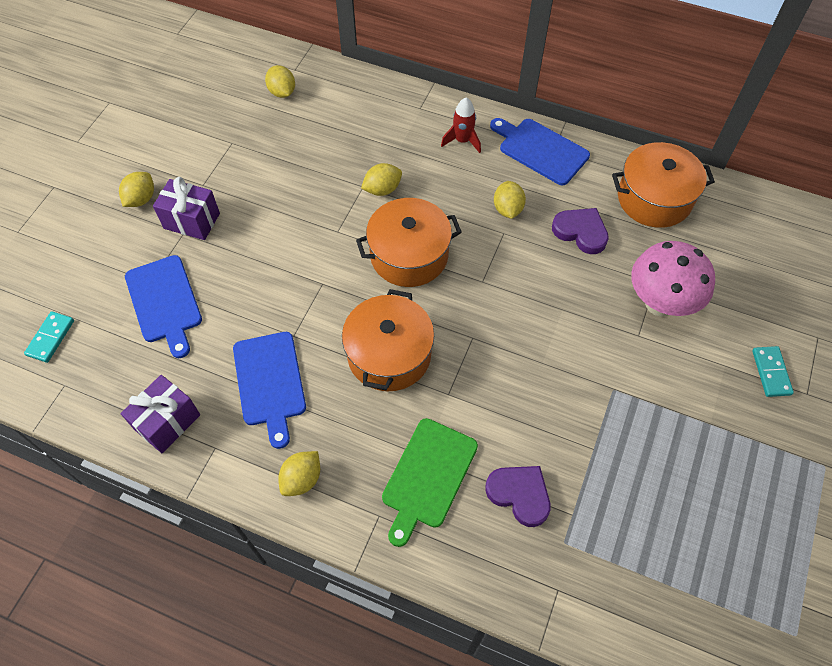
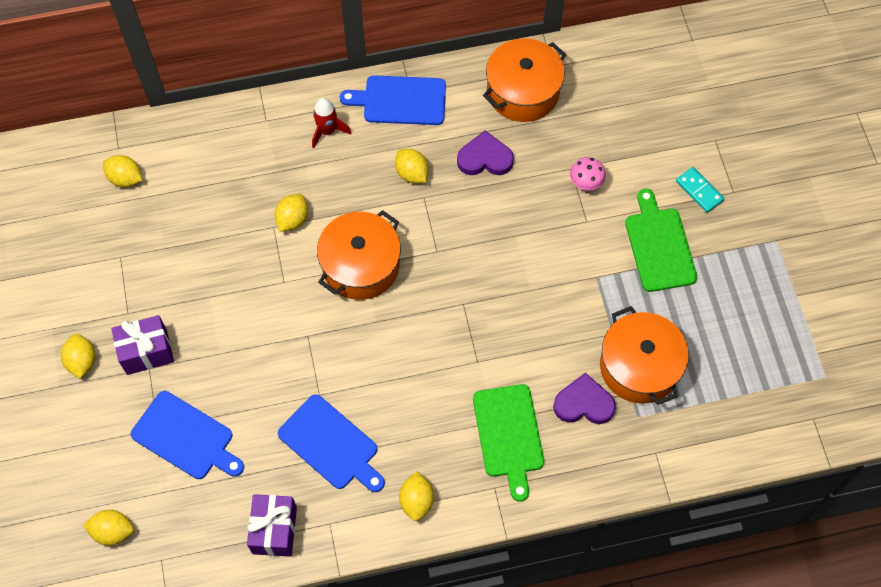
camera: 35 degrees left, 5 degrees up
turquoise domino [24,311,74,363] -> yellow lemon [83,510,134,546]
orange pot [342,289,434,391] -> orange pot moved to [600,306,689,405]
pink mushroom [631,241,715,317] -> pink mushroom [570,157,606,191], size x0.49
none -> green cutting board [625,189,698,292]

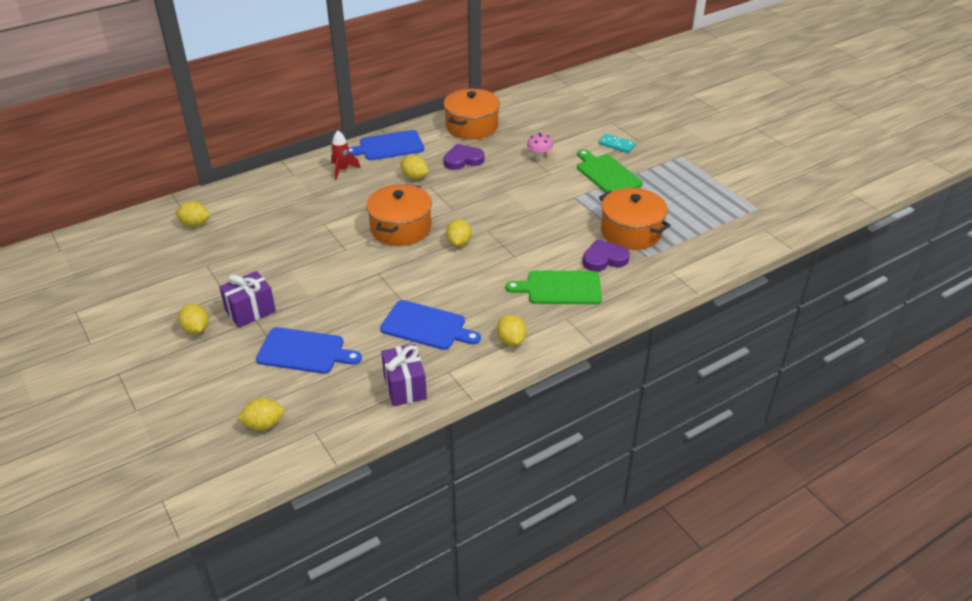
camera: 20 degrees left, 25 degrees down
yellow lemon [275,194,308,232] -> yellow lemon moved to [446,219,472,247]
green cutting board [473,384,544,502] -> green cutting board turned 120 degrees clockwise [506,270,602,304]

